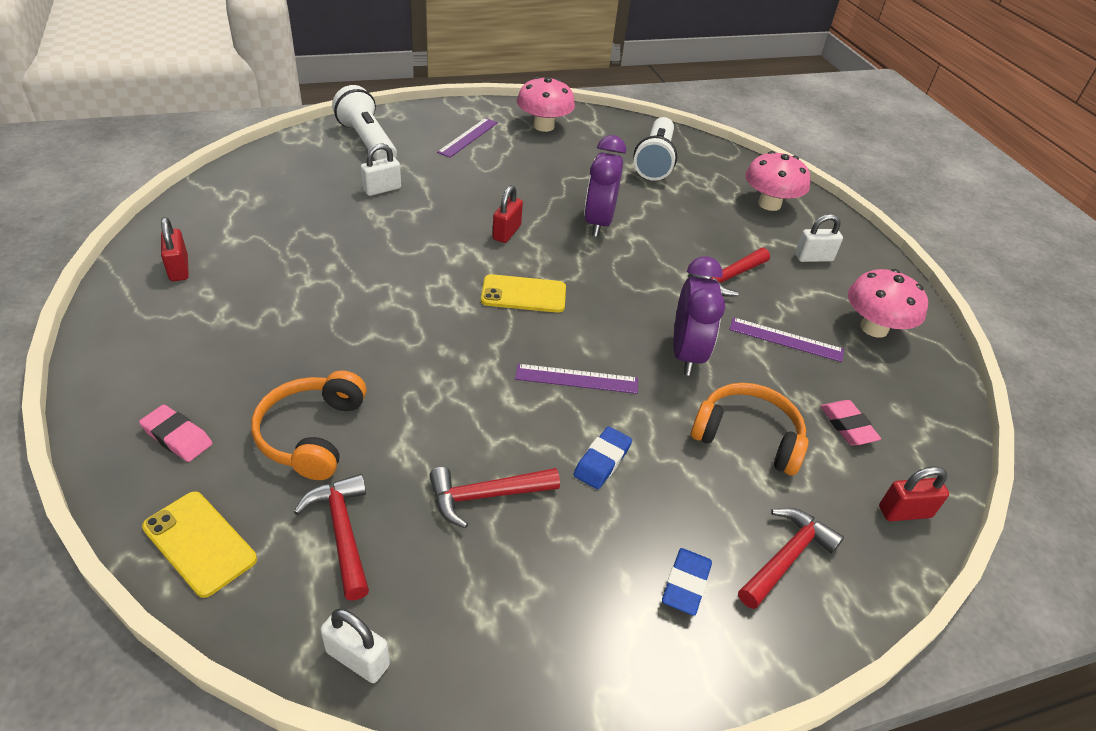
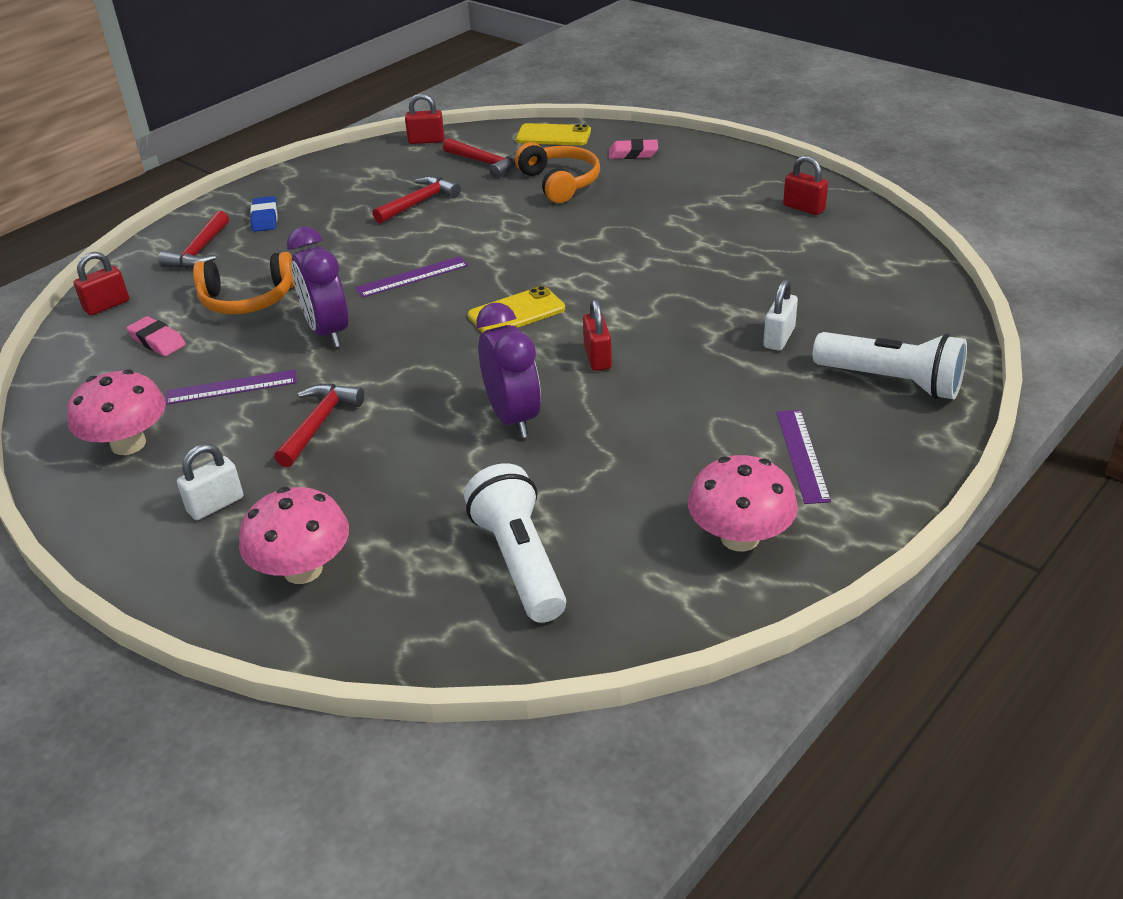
camera: 155 degrees right, 5 degrees down
white padlock [320,608,390,683] -> red padlock [405,93,444,144]
blue eraser [573,427,632,489] -> none

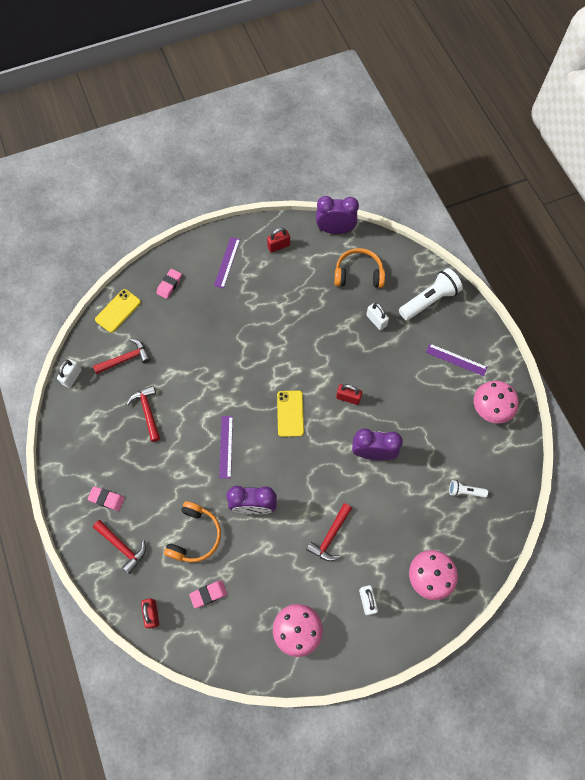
camera: 65 degrees left, 30 degrees up
purple ruler [165,369,297,405] -> purple ruler moved to [214,237,240,288]
blue eraser [250,196,278,232] -> pink eraser [87,486,125,511]
red hammer [274,384,364,467] -> red hammer turned 105 degrees counterclockwise [306,503,352,561]
red padlock [405,93,444,144] -> white padlock [57,359,82,388]
white flashlight [464,463,566,623] -> white flashlight [449,480,488,498], size x0.51
orange headphones [515,142,600,203] -> orange headphones moved to [335,248,385,288]
none -> purple clock [316,196,359,234]

